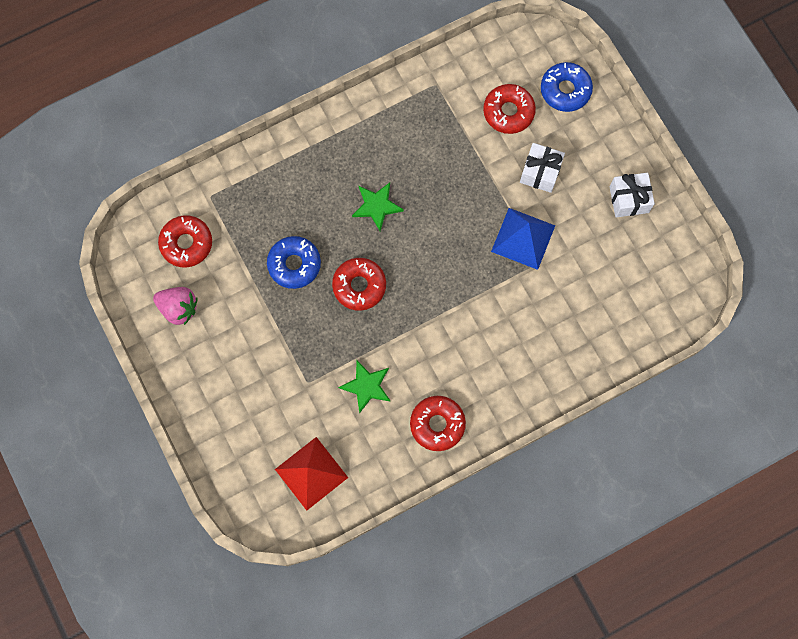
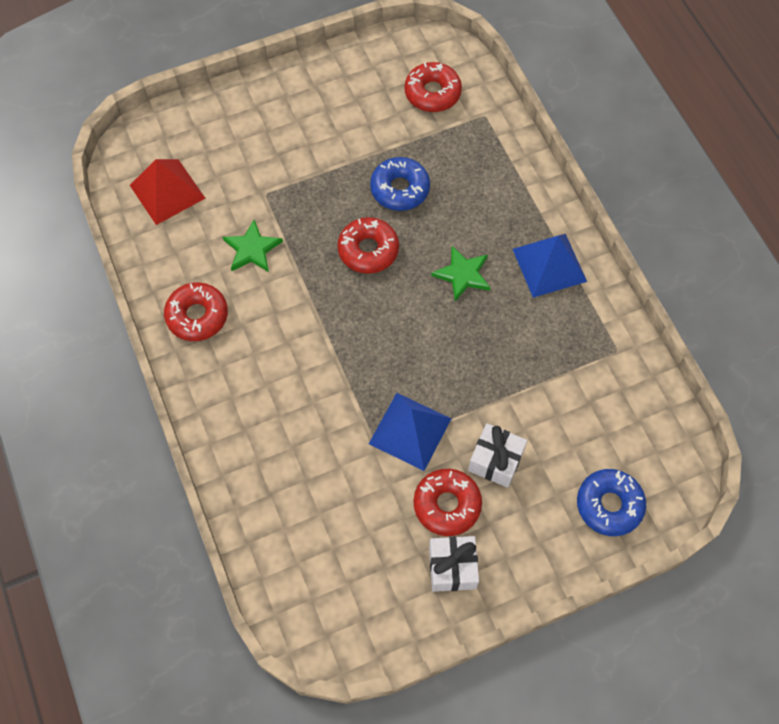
camera: 95 degrees right, 10 degrees down
pink strawberry [153,287,198,325] -> none
red donut [483,84,536,134] -> red donut moved to [414,469,482,536]
none -> blue pyramid [512,234,587,298]

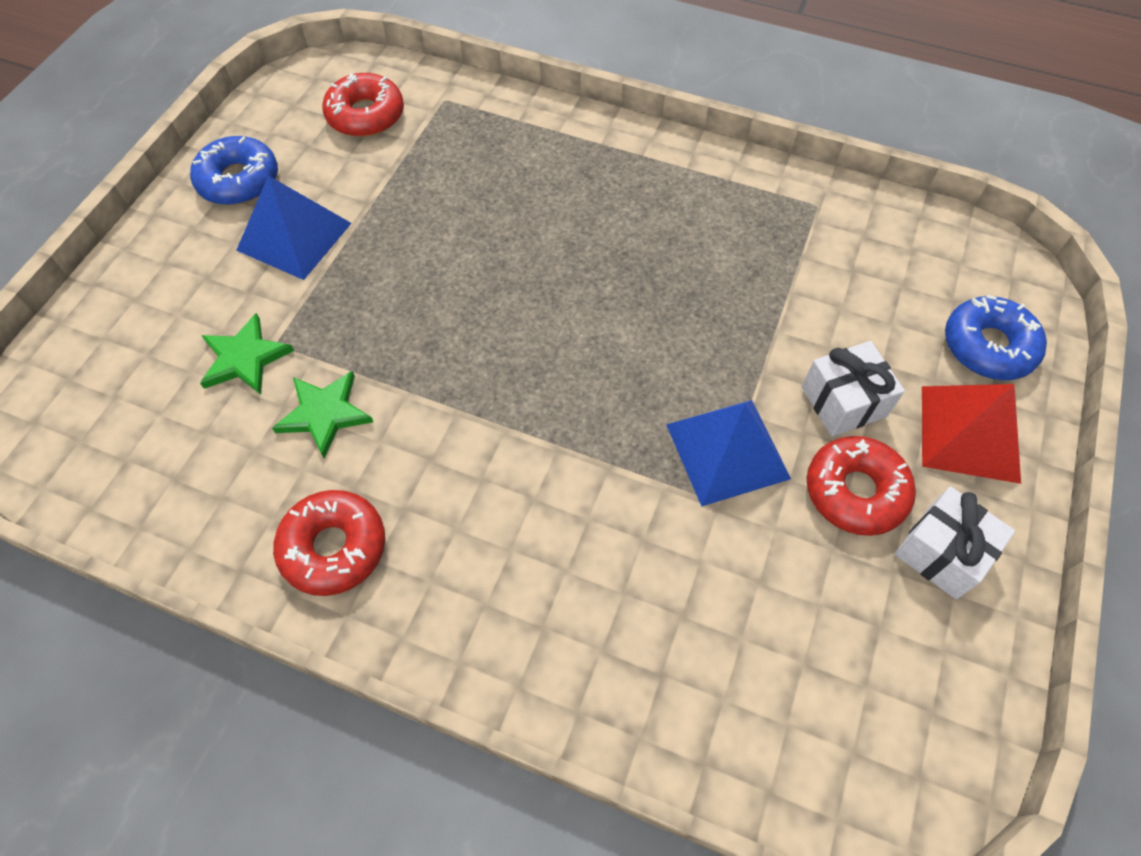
camera: 45 degrees left, 5 degrees down
red pyramid [130,159,205,225] -> red pyramid moved to [922,384,1021,484]
red donut [338,217,399,274] -> none
blue donut [370,157,430,211] -> blue donut moved to [190,136,278,205]
green star [431,246,491,302] -> green star moved to [200,313,294,395]
blue pyramid [512,234,587,298] -> blue pyramid moved to [236,176,352,280]

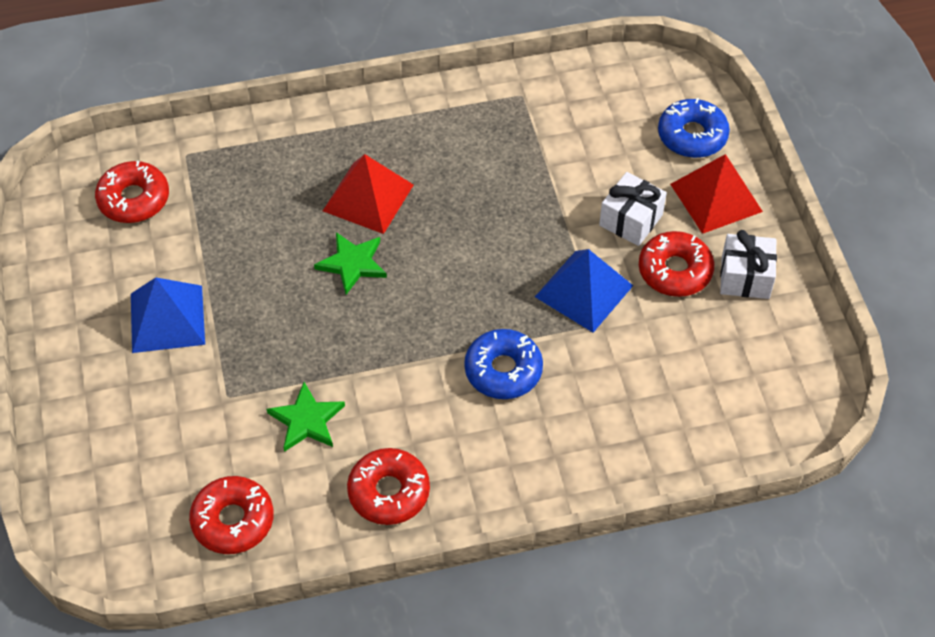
camera: 35 degrees left, 5 degrees down
blue donut [190,136,278,205] -> blue donut moved to [464,329,543,399]
green star [200,313,294,395] -> green star moved to [314,232,387,295]
none -> red donut [189,476,274,554]
none -> red pyramid [323,154,413,234]

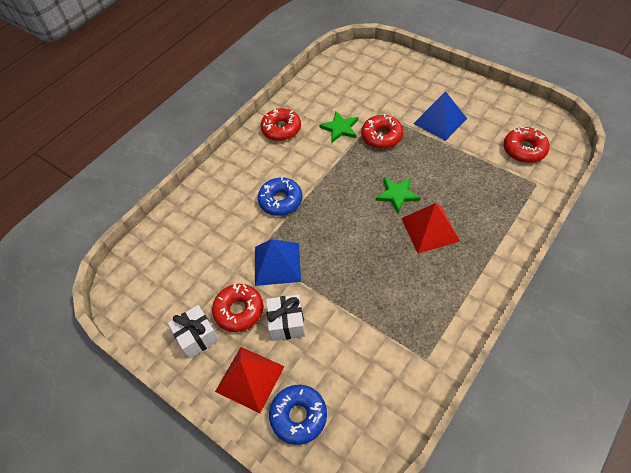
camera: 145 degrees right, 0 degrees up
red donut [189,476,274,554] -> red donut moved to [361,114,403,149]

